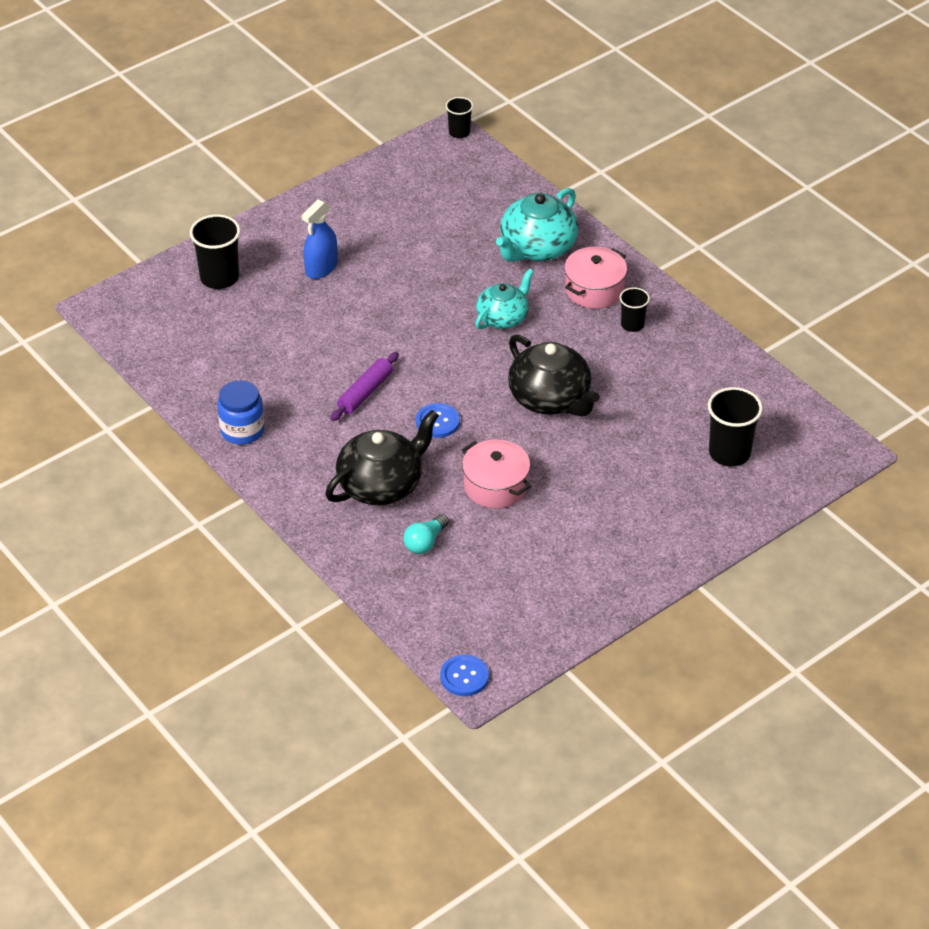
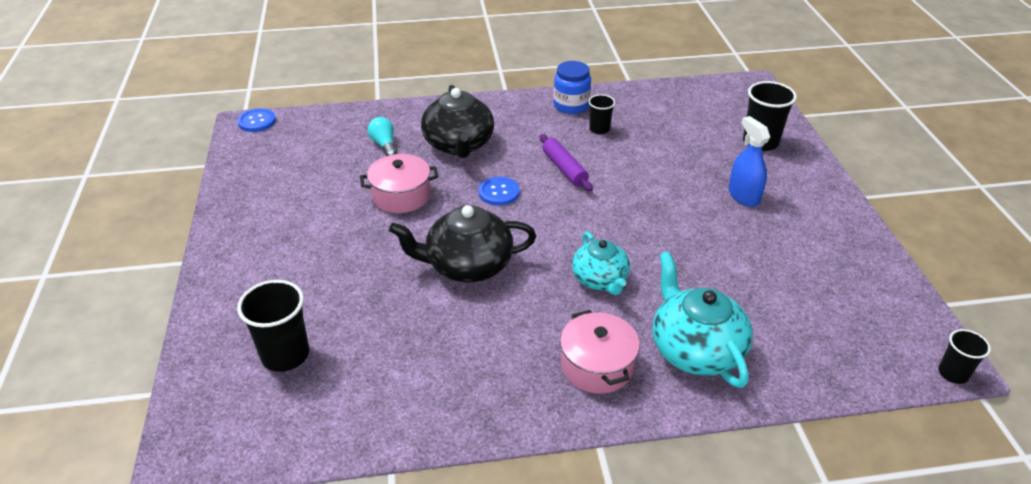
camera: 120 degrees right, 5 degrees down
black cup [620,287,650,332] -> black cup moved to [588,94,615,134]

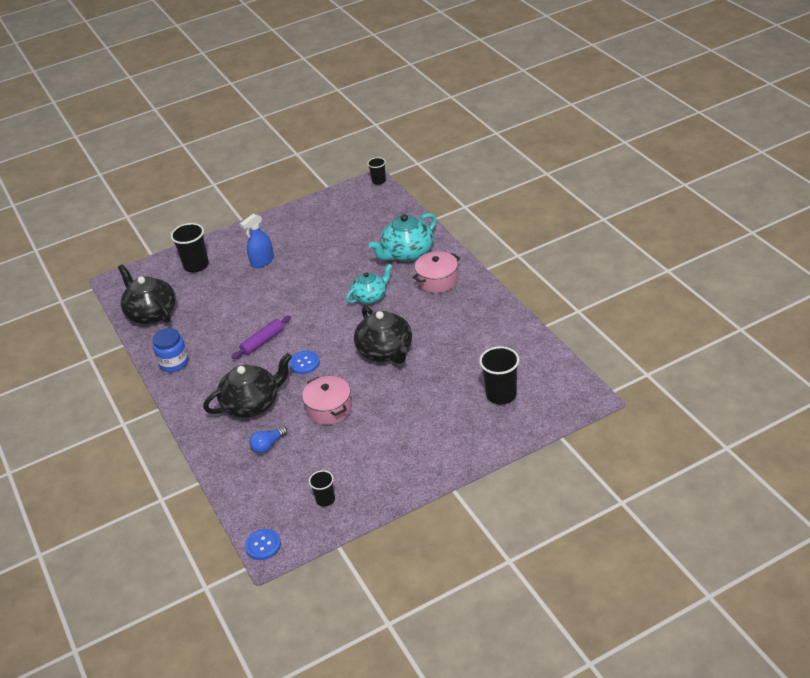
camera: 105 degrees left, 0 degrees up
turquoise light bulb [368,117,397,156] -> blue light bulb [249,426,287,454]
black cup [588,94,615,134] -> black cup moved to [309,470,335,507]
none -> black teapot [118,264,176,324]

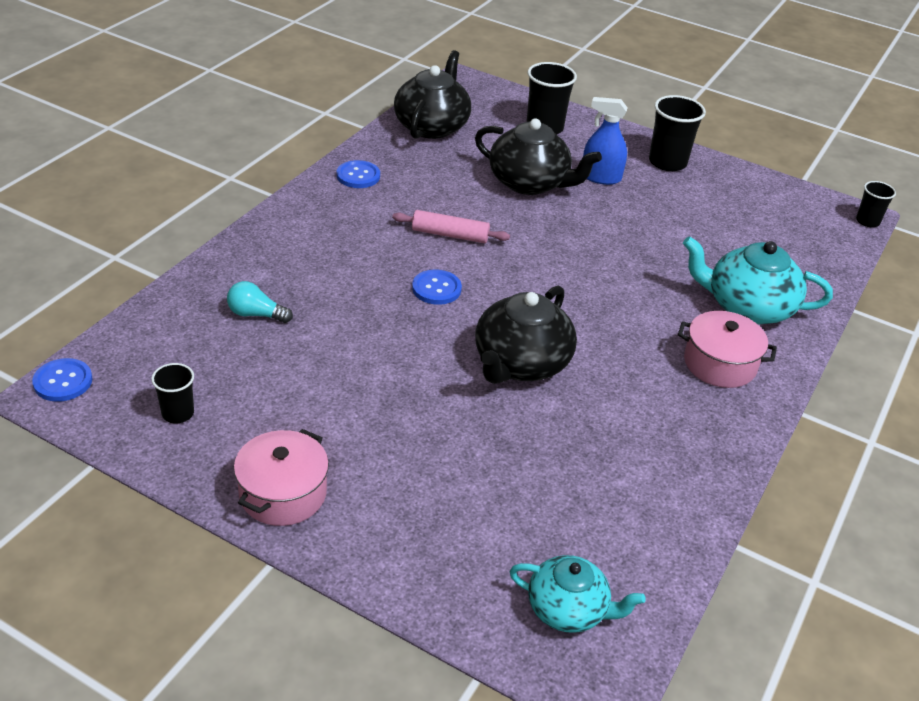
camera: 50 degrees right, 0 degrees up
blue jar [153,328,189,372] -> blue button [337,160,380,188]
black teapot [203,353,292,418] -> black teapot moved to [475,118,602,195]
purple rolling pin [231,316,291,359] -> pink rolling pin [392,210,510,243]
blue light bulb [249,426,287,454] -> turquoise light bulb [227,281,293,323]
pink pot [302,376,352,425] -> pink pot moved to [234,429,329,526]
turquoise teapot [346,264,392,304] -> turquoise teapot moved to [509,555,646,633]
black cup [479,346,519,405] -> black cup moved to [649,95,706,171]

